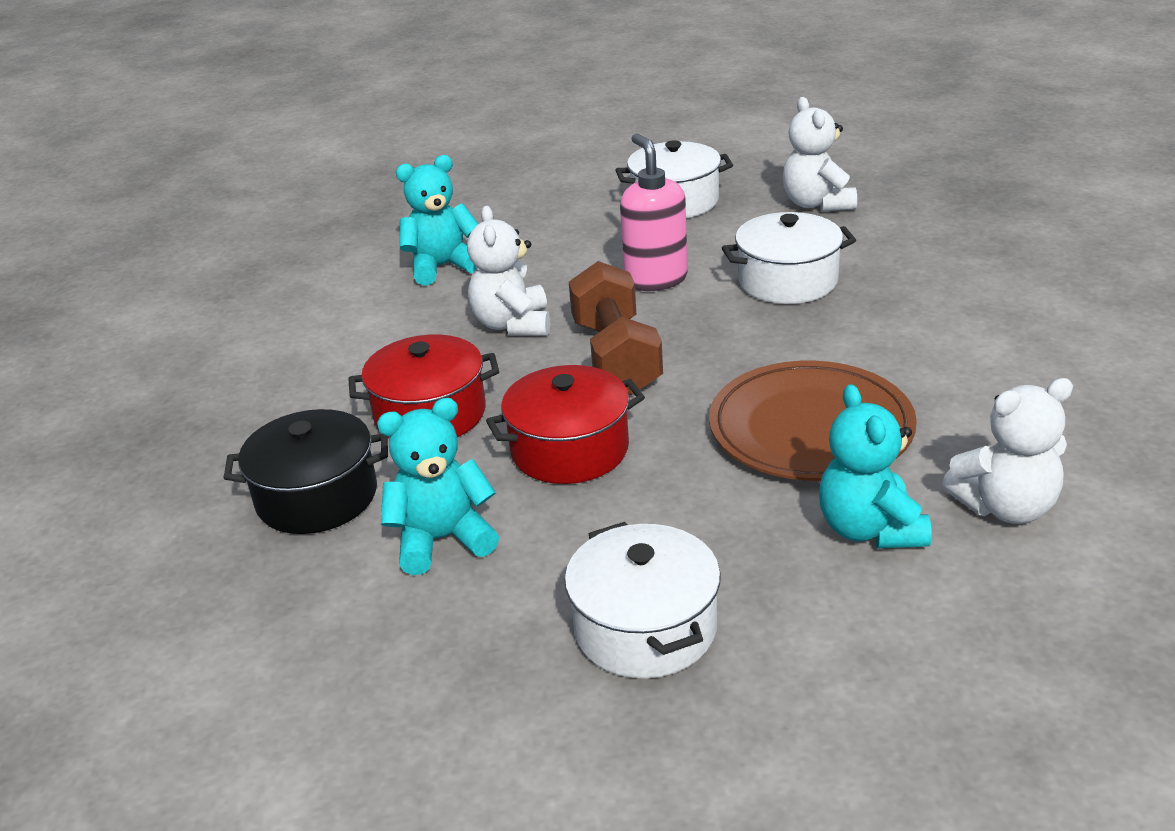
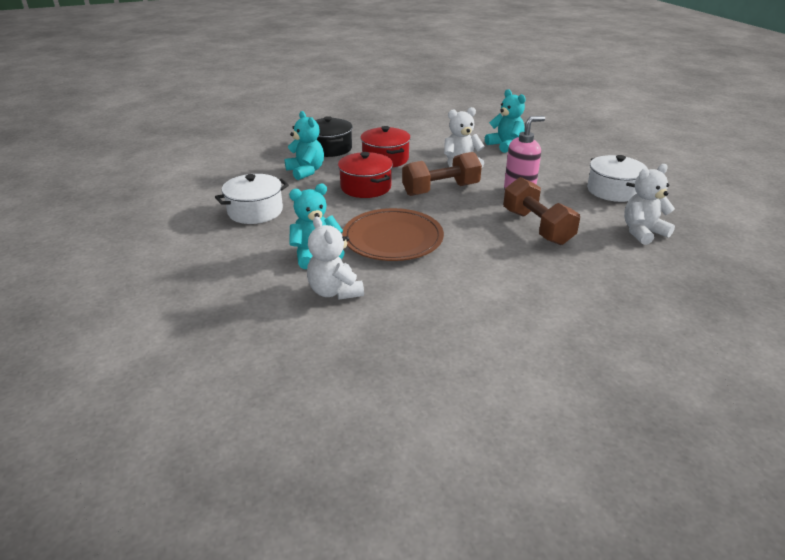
camera: 75 degrees right, 0 degrees up
white pot [722,212,856,304] -> brown dumbbell [503,177,580,245]

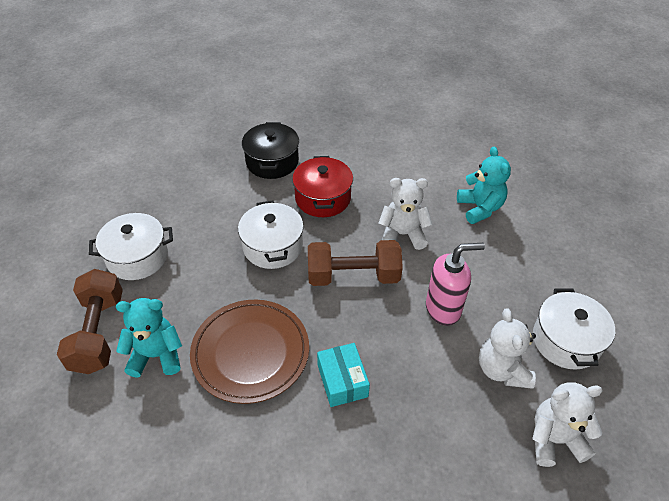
camera: 20 degrees right, 15 degrees up
turquoise teddy bear [285,111,324,180] -> none
white teddy bear [307,216,364,300] -> white teddy bear moved to [479,308,536,389]
red pot [338,152,393,198] -> white pot [238,200,304,269]
brown dumbbell [503,177,580,245] -> brown dumbbell moved to [57,269,123,374]
none -> turquoise box [317,343,370,407]

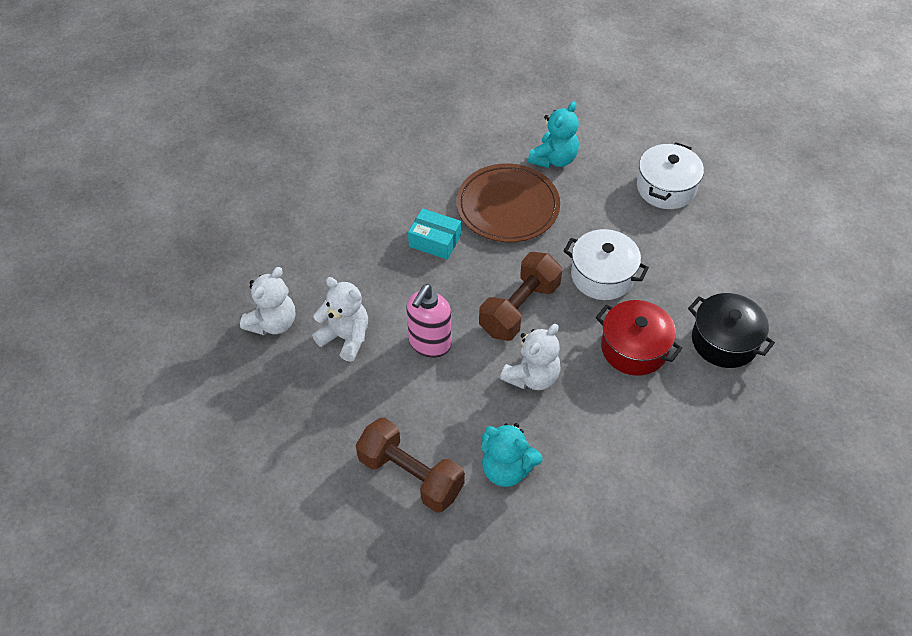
camera: 130 degrees right, 5 degrees up
brown dumbbell [57,269,123,374] -> brown dumbbell moved to [356,417,465,512]
white pot [533,288,615,370] -> none

